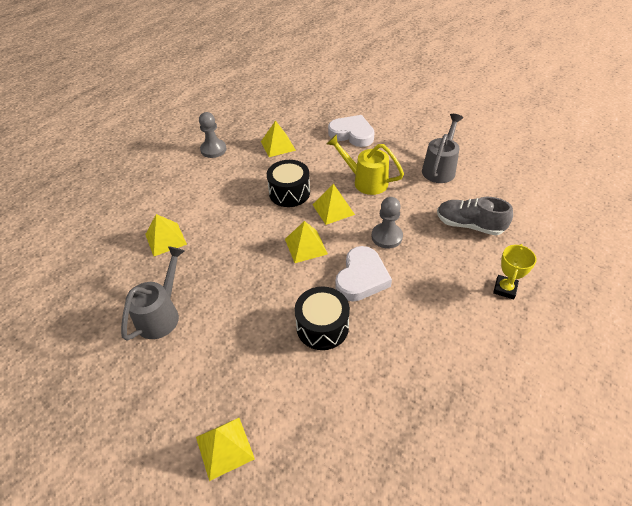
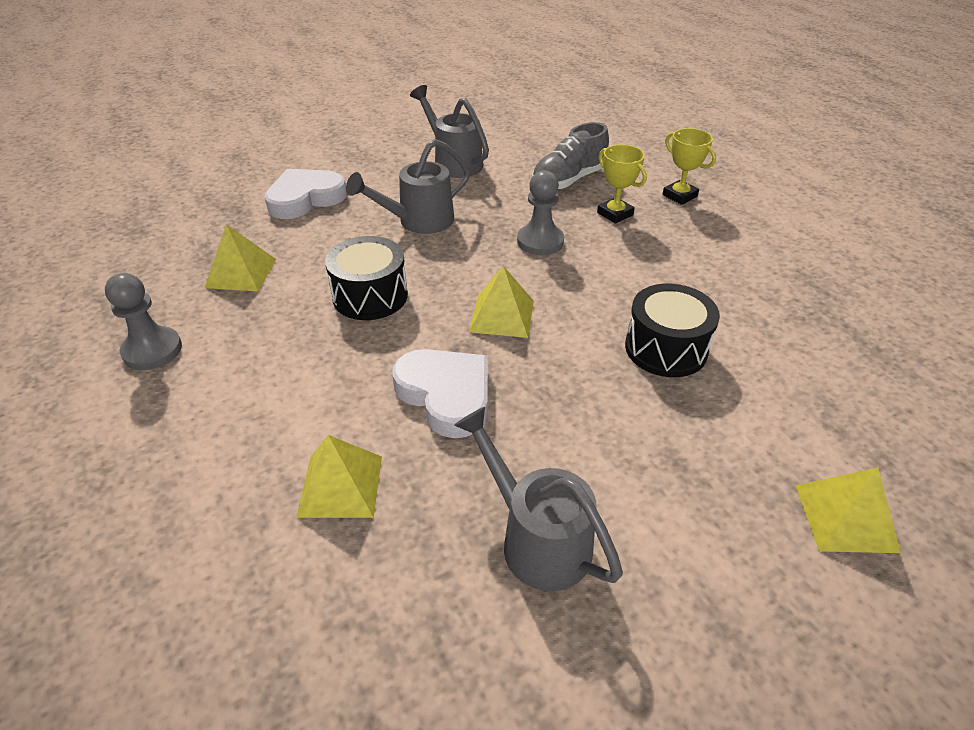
camera: 65 degrees left, 5 degrees down
yellow pyramid [312,184,355,225] -> none
yellow watering can [327,134,404,195] -> grey watering can [346,139,470,234]
white heart [335,246,392,302] -> white heart moved to [393,349,488,438]
none -> yellow trophy [597,144,647,224]

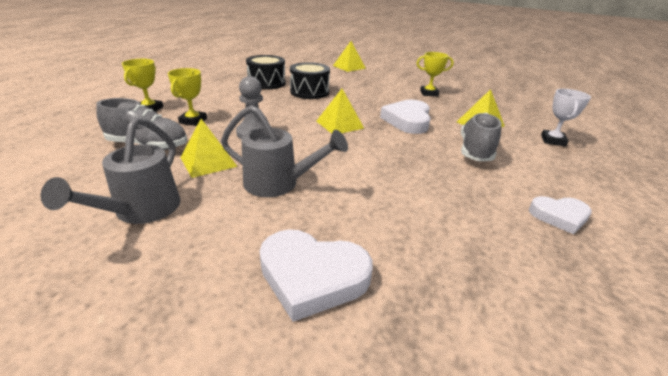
camera: 130 degrees left, 10 degrees down
grey pawn [105,273,182,370] -> white heart [529,196,592,234]
yellow pyramid [205,224,276,292] -> yellow pyramid moved to [180,119,238,178]
black drum [325,236,408,320] -> black drum moved to [246,55,286,90]
grey watering can [454,407,623,591] -> yellow trophy [416,52,454,96]
none -> grey shoe [461,113,502,161]
none -> white trophy [541,89,591,147]

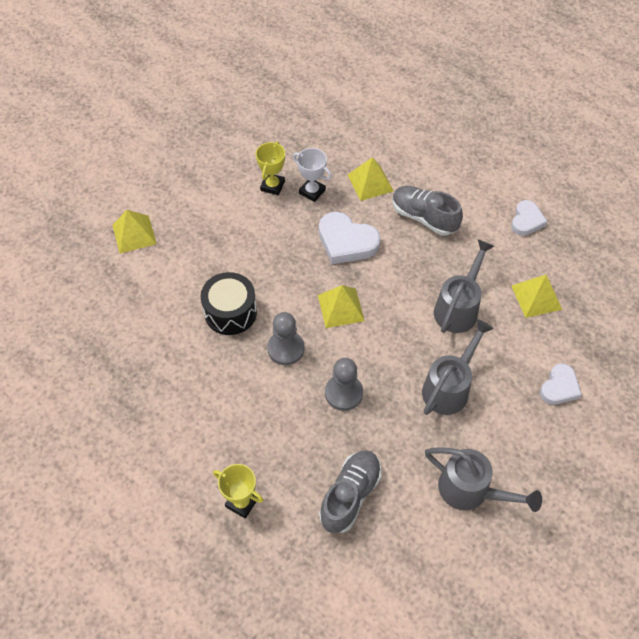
camera: 70 degrees left, 25 degrees up
yellow trophy [168,68,207,126] -> none
yellow pyramid [180,119,238,178] -> yellow pyramid moved to [512,275,562,318]
black drum [246,55,286,90] -> none
white heart [259,229,373,322] -> white heart [540,364,582,405], size x0.63
white trophy [541,89,591,147] -> white trophy moved to [293,148,332,202]
none -> grey pawn [267,312,305,365]
none -> grey watering can [434,239,494,333]

